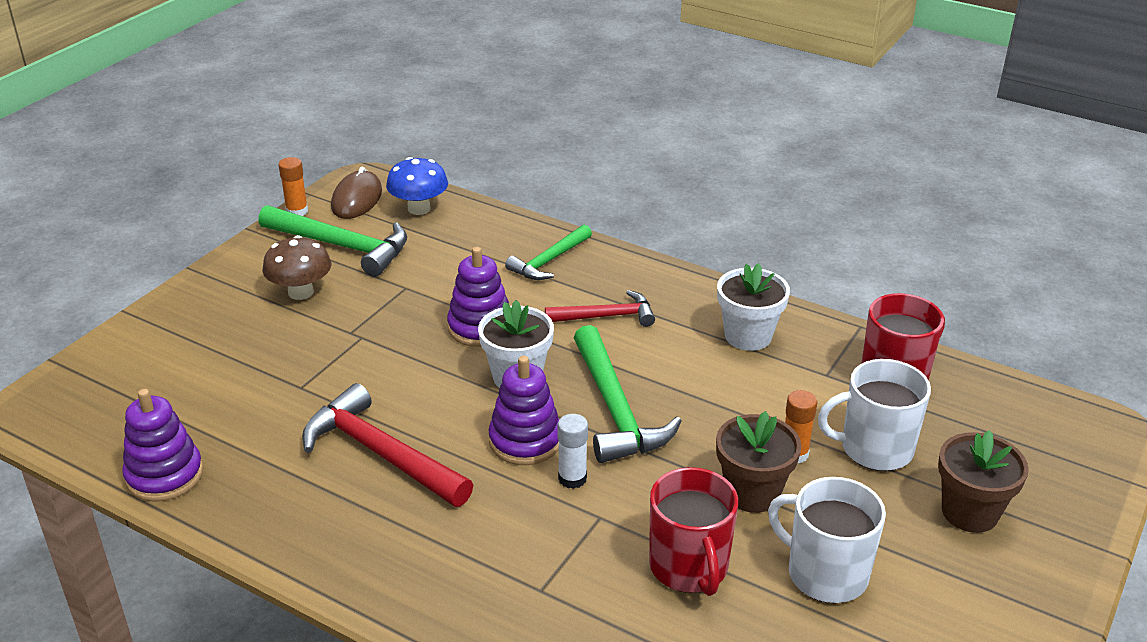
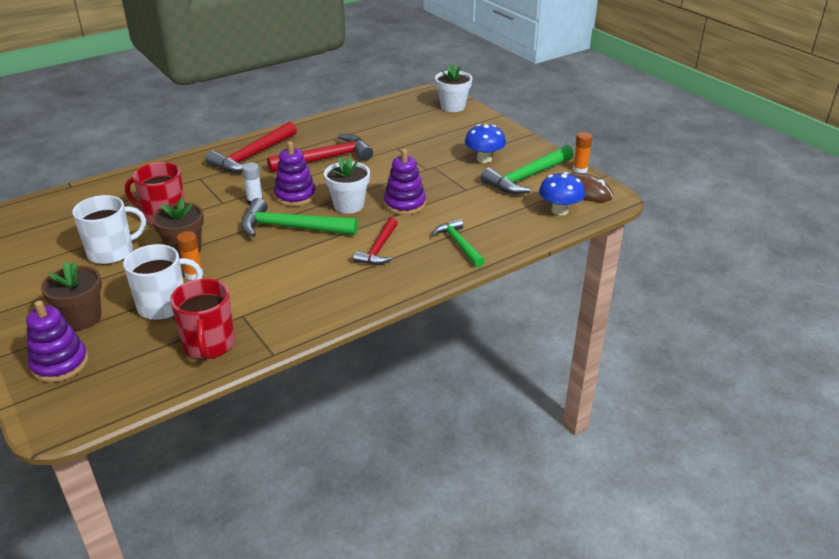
camera: 115 degrees right, 0 degrees up
purple stacking toy [122,389,203,502] -> purple stacking toy moved to [26,300,88,383]
brown mushroom [263,235,332,300] -> blue mushroom [465,124,506,163]
white flower pot [717,263,790,351] -> white flower pot moved to [435,64,472,112]
white mug [818,359,931,471] -> white mug turned 45 degrees clockwise [123,244,202,320]
none -> red hammer [206,122,297,173]

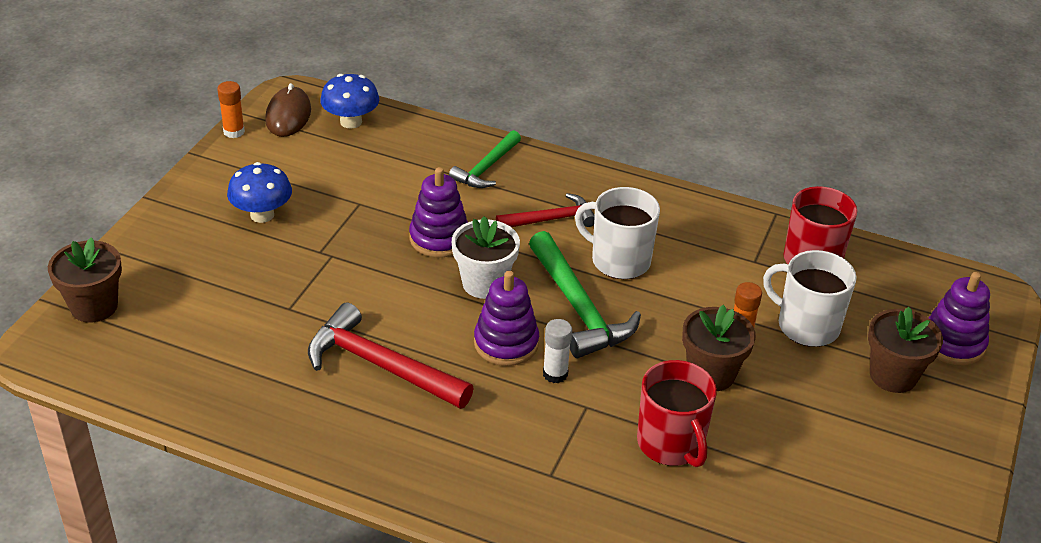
camera: 125 degrees left, 5 degrees up
white mug [72,195,146,265] -> white mug moved to [575,187,660,279]
red hammer [206,122,297,173] -> none
white flower pot [435,64,472,112] -> brown flower pot [48,237,122,323]
green hammer [481,145,574,194] -> none

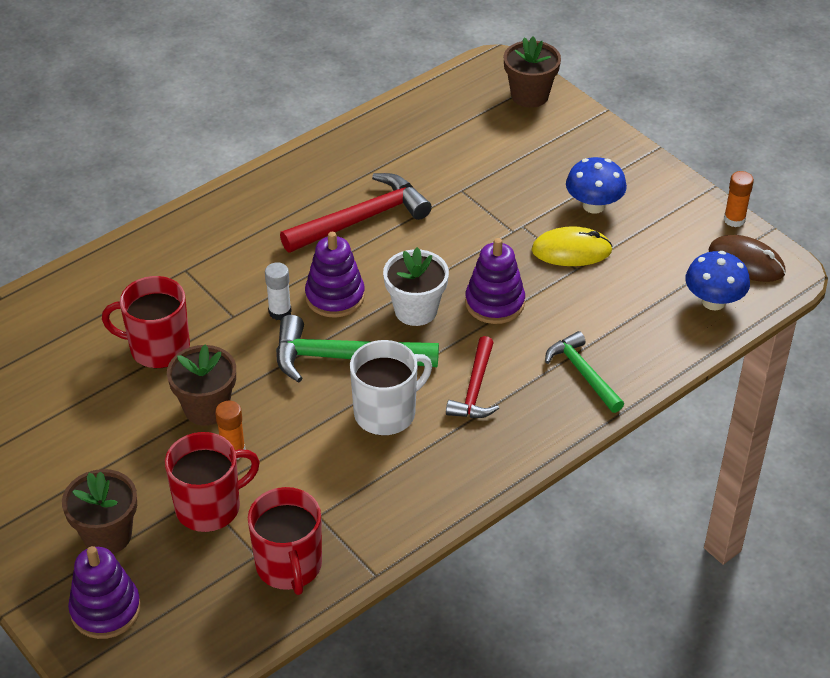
camera: 120 degrees right, 5 degrees up
white mug [763,250,857,347] -> red mug [165,432,260,532]
none -> yellow mouse [532,226,613,266]

